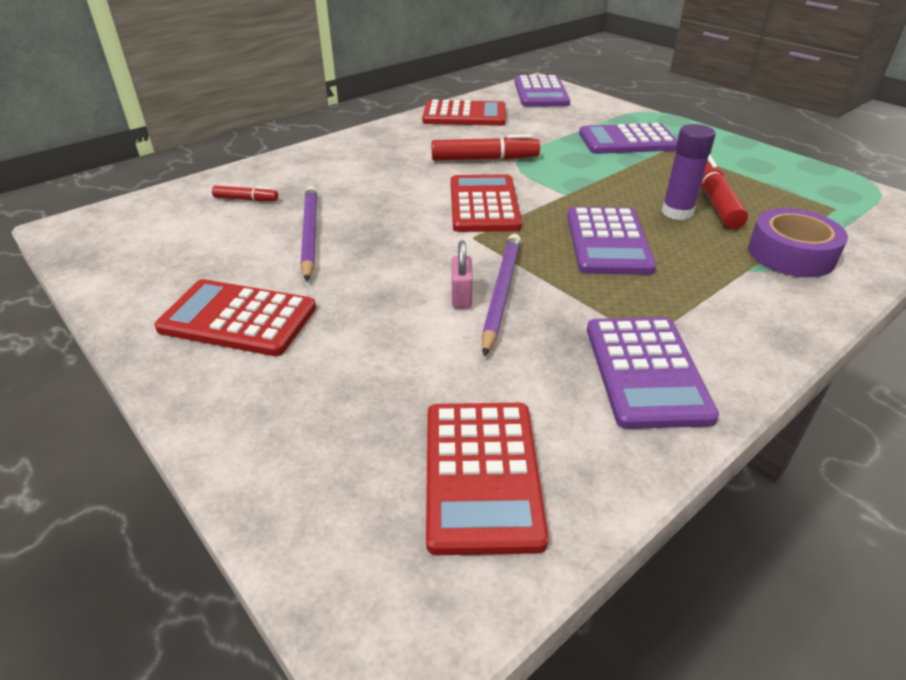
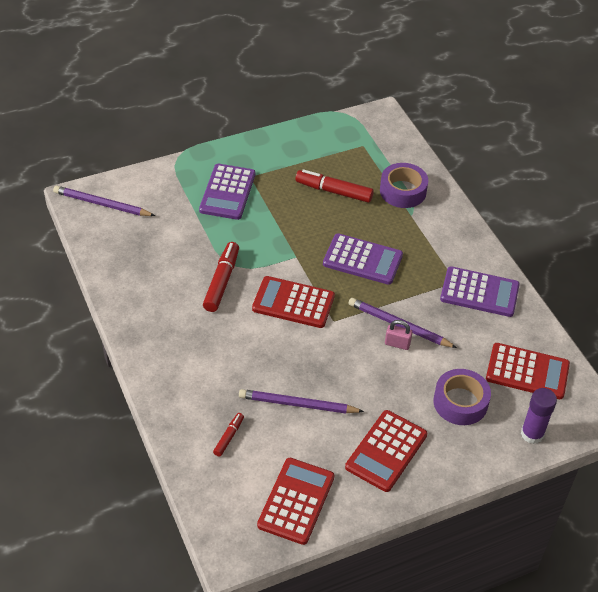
camera: 75 degrees left, 10 degrees up
red calculator [422,99,506,126] -> red calculator moved to [257,458,334,545]
purple calculator [515,75,570,107] -> purple pencil [53,186,155,216]
purple glue stick [661,124,716,220] -> purple glue stick moved to [521,388,557,444]
none -> purple tape [433,369,491,425]

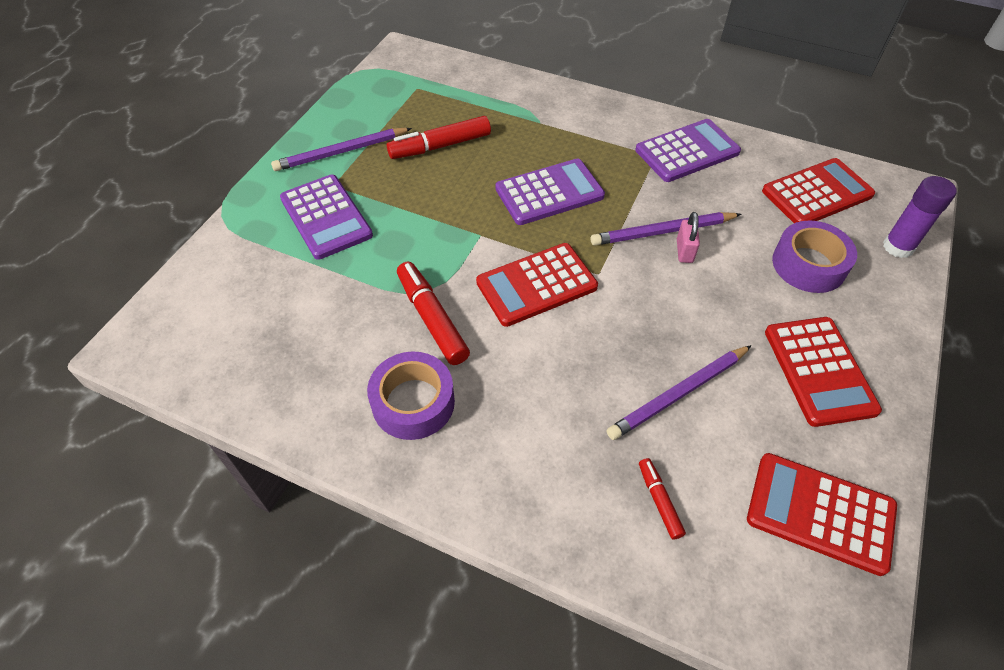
camera: 40 degrees left, 5 degrees up
purple pencil [53,186,155,216] -> purple pencil moved to [271,128,412,171]
red calculator [257,458,334,545] -> red calculator turned 45 degrees counterclockwise [747,453,897,576]
purple tape [380,163,428,208] -> purple tape moved to [367,352,455,440]
pink padlock [385,320,413,350] -> pink padlock turned 60 degrees counterclockwise [677,212,700,263]

